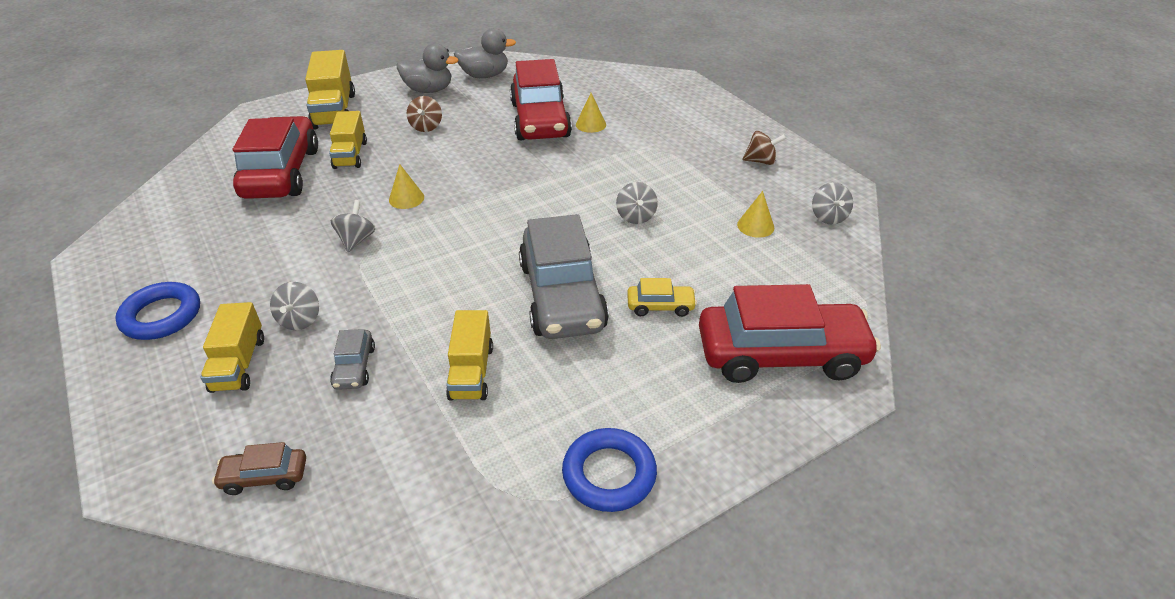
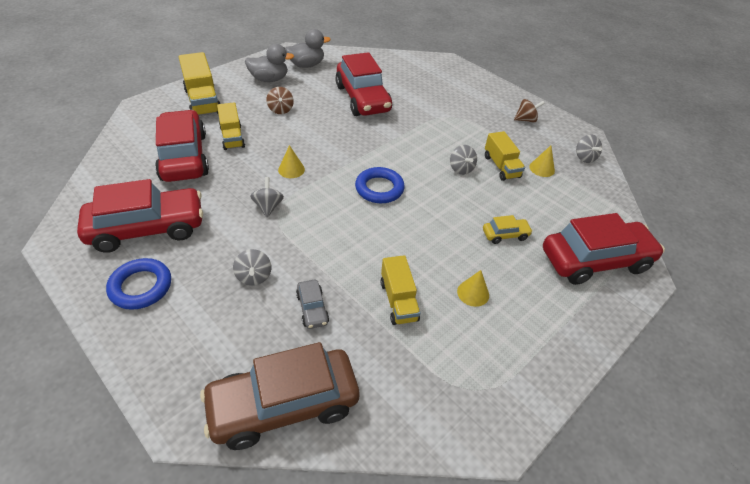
camera: 15 degrees left, 5 degrees up
yellow truck [200,302,264,393] -> yellow truck moved to [485,131,525,181]
brown car [212,442,306,495] -> brown car [200,342,359,450], size x2.30
grey car [519,214,609,339] -> none
blue ring [562,428,657,512] -> blue ring moved to [355,167,405,203]
yellow cone [576,93,606,133] -> yellow cone moved to [457,270,489,307]
none -> red car [77,179,203,253]

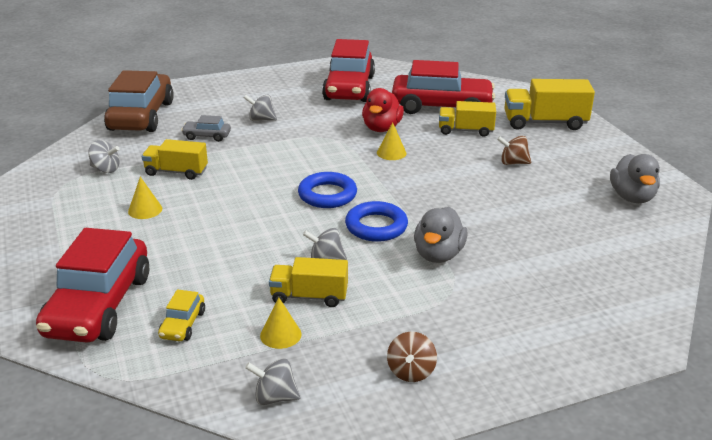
camera: 115 degrees right, 15 degrees down
blue ring [106,258,171,310] -> blue ring moved to [345,201,408,242]
grey duck [245,44,294,82] -> grey duck moved to [414,207,468,263]
grey spinning top [250,177,284,218] -> grey spinning top moved to [88,140,120,173]
red car [335,52,392,116] -> none
yellow car [483,215,533,244] -> yellow car moved to [158,289,205,341]
none -> red duck [362,88,404,132]

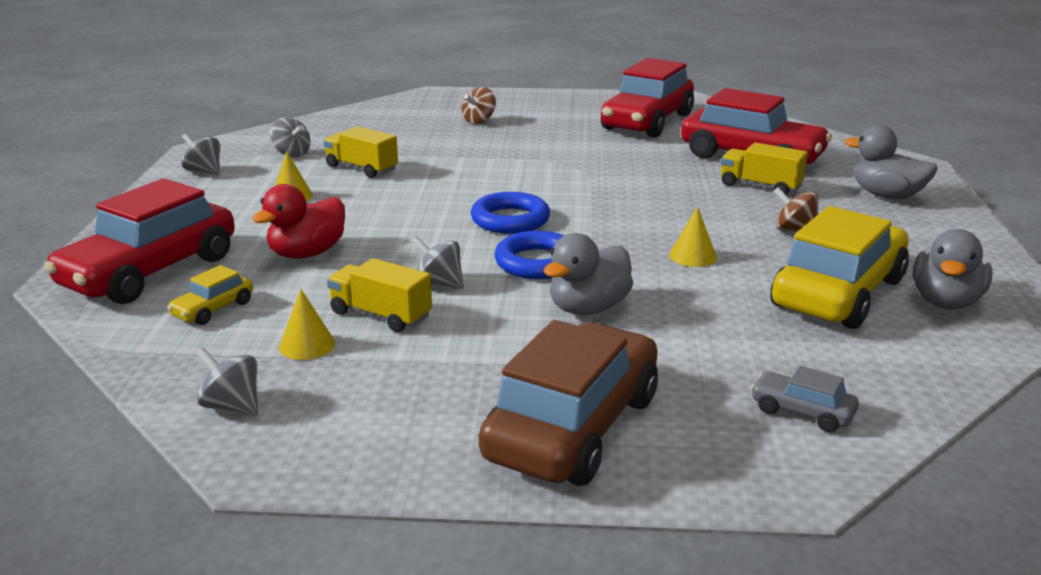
camera: 25 degrees right, 5 degrees down
brown car [104,70,174,132] -> brown car moved to [479,320,658,486]
grey car [181,115,231,142] -> grey car moved to [751,366,859,432]
grey spinning top [244,94,277,121] -> grey spinning top moved to [181,133,220,175]
red duck [362,88,404,132] -> red duck moved to [252,184,345,259]
yellow cone [377,122,406,160] -> yellow cone moved to [669,206,717,267]
brown spinning top [387,332,437,382] -> brown spinning top moved to [462,87,496,124]
yellow truck [504,79,595,130] -> grey duck [845,125,938,199]
none -> yellow car [770,206,909,329]

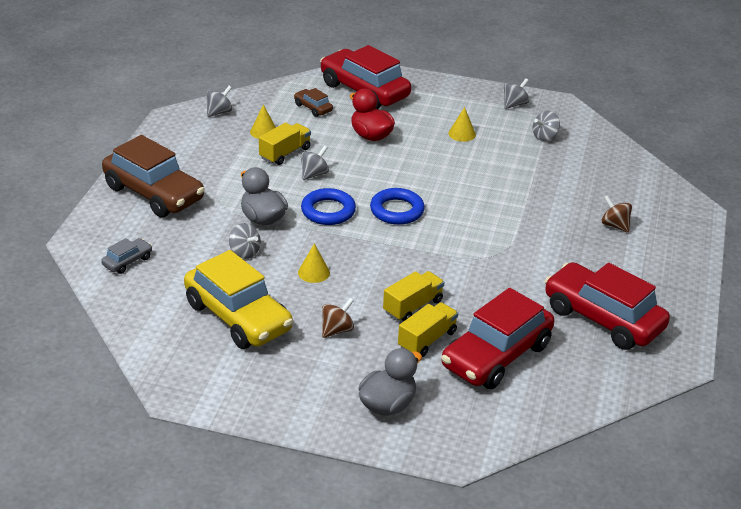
camera: 100 degrees right, 10 degrees up
yellow car [167,265,253,325] -> brown car [294,88,333,117]
yellow truck [324,126,398,178] -> yellow truck moved to [383,271,444,322]
grey duck [913,229,993,309] -> none
none -> grey spinning top [229,223,261,259]

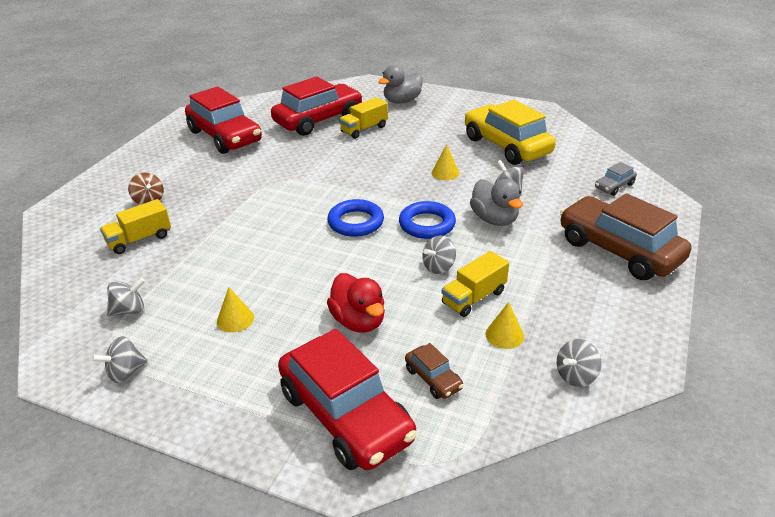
camera: 170 degrees left, 0 degrees up
brown spinning top [322,298,354,338] -> none
yellow truck [383,271,444,322] -> yellow truck moved to [100,199,171,254]

